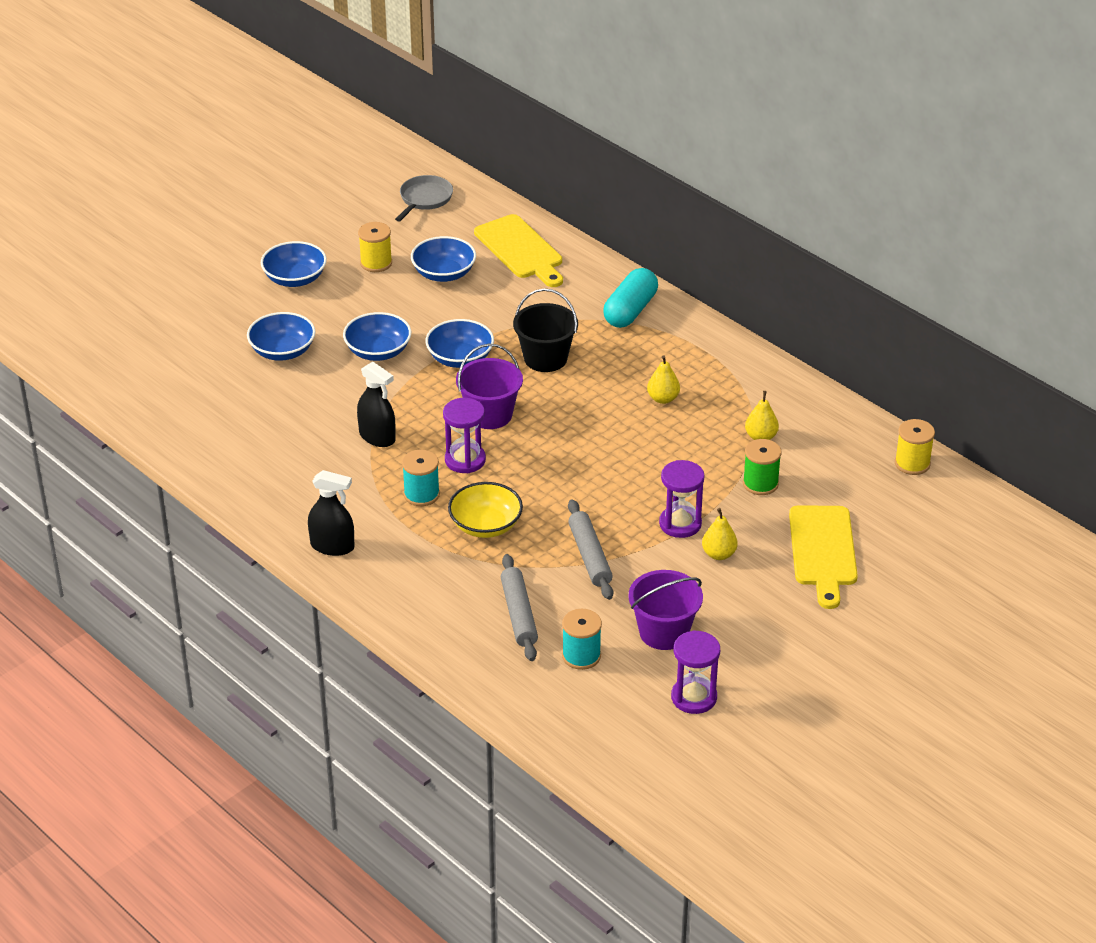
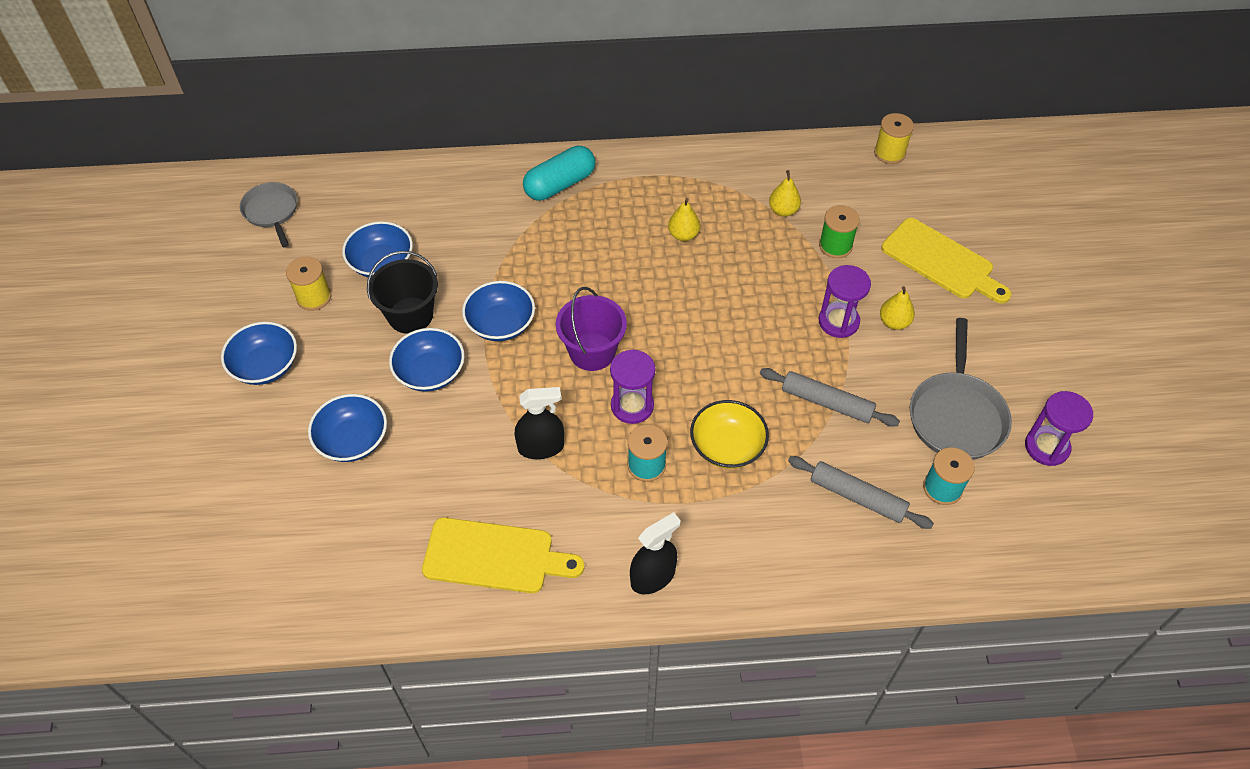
camera: 50 degrees left, 15 degrees up
yellow cutting board [474,214,563,287] -> yellow cutting board moved to [422,517,584,593]
black bucket [513,288,578,372] -> black bucket moved to [367,251,438,334]
turquoise capsule [603,268,658,328] -> turquoise capsule turned 75 degrees clockwise [523,146,595,200]
purple bucket [628,570,703,650] -> grey pan [910,318,1012,460]

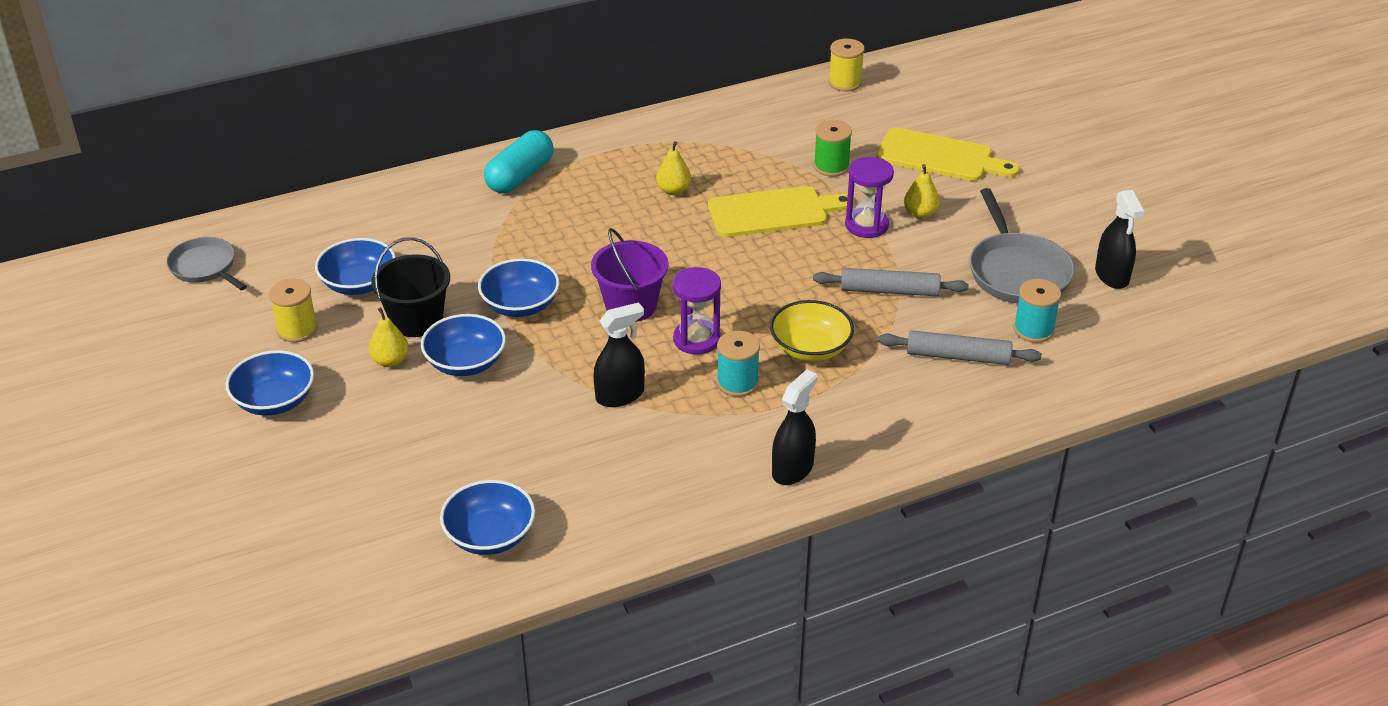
camera: 20 degrees left, 15 degrees down
blue bowl [308,394,387,462] -> blue bowl moved to [440,480,535,555]
yellow cutting board [422,517,584,593] -> yellow cutting board moved to [708,186,854,237]
yellow pear [769,170,801,217] -> yellow pear moved to [369,307,409,367]
purple hourglass [1025,391,1093,466] -> black spray bottle [1095,190,1144,289]

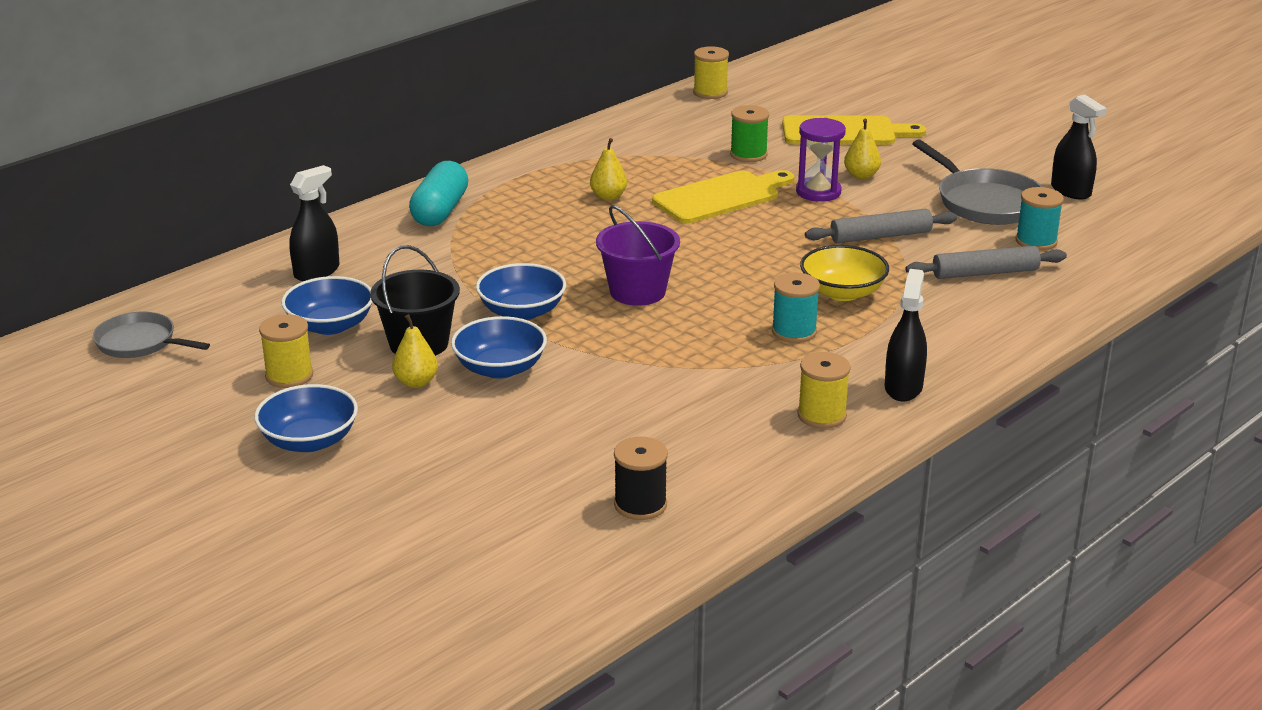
camera: 20 degrees left, 10 degrees down
blue bowl [440,480,535,555] -> black spool [614,437,668,520]
black spray bottle [594,302,645,407] -> black spray bottle moved to [289,165,339,281]
purple hourglass [673,267,721,354] -> none
none -> yellow spool [797,352,851,429]

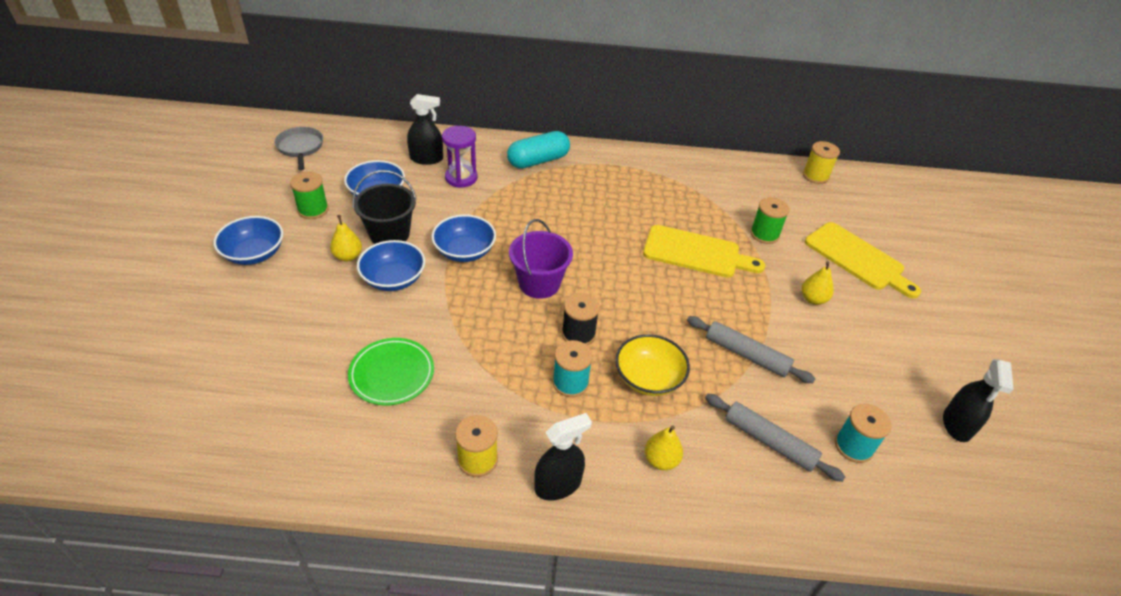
camera: 45 degrees right, 15 degrees up
yellow spool [259,314,313,388] -> green spool [290,171,329,219]
yellow pear [590,138,627,200] -> yellow pear moved to [645,426,683,470]
black spool [614,437,668,520] -> black spool moved to [562,293,600,346]
purple hourglass [796,118,846,202] -> purple hourglass moved to [442,126,477,188]
grey pan [912,140,1042,225] -> none
none -> green plate [348,338,434,405]

